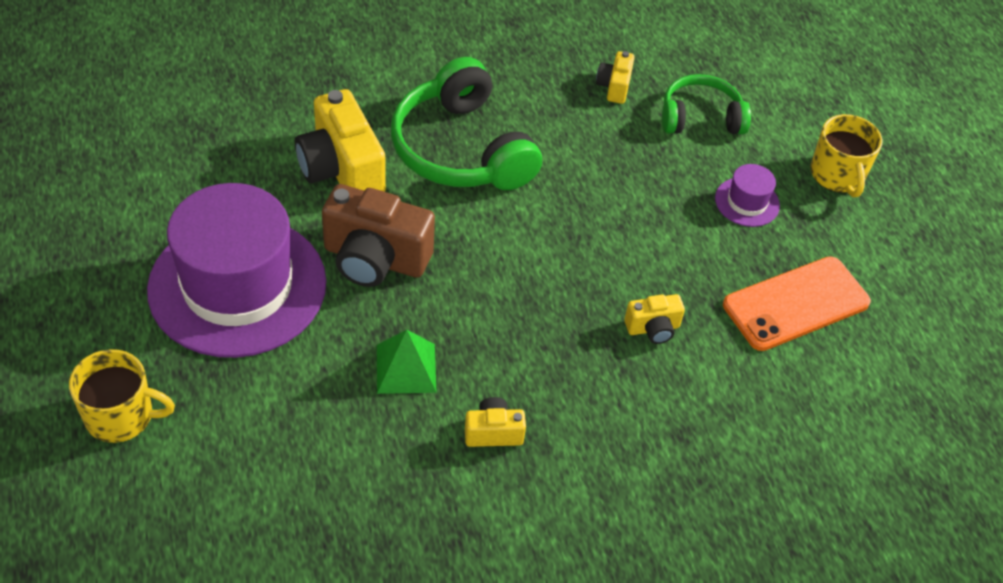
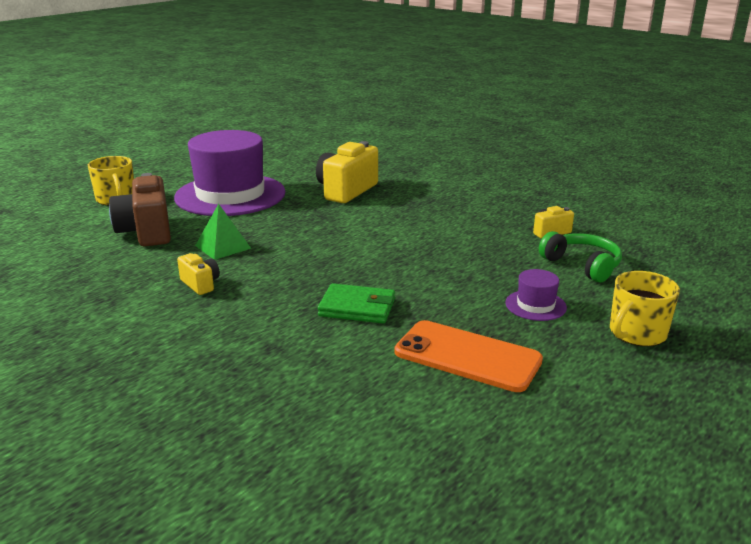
camera: 60 degrees right, 25 degrees down
brown camera [322,184,435,287] -> brown camera moved to [109,173,171,246]
green headphones [391,57,542,190] -> none
yellow camera [624,294,685,344] -> green wallet [318,283,395,324]

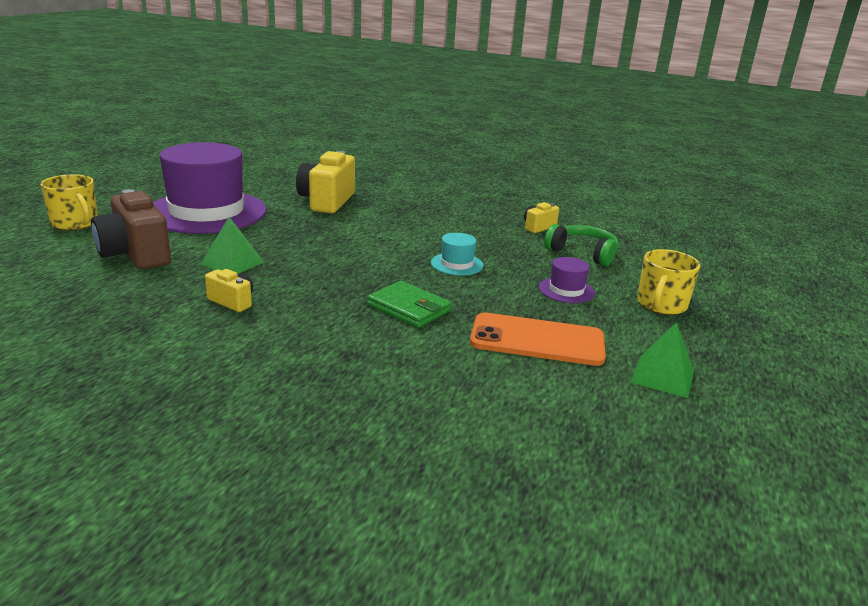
camera: 20 degrees left, 0 degrees up
green wallet [318,283,395,324] -> green wallet turned 45 degrees clockwise [368,281,451,328]
none -> turquoise hat [431,233,484,276]
none -> green pyramid [631,322,694,398]

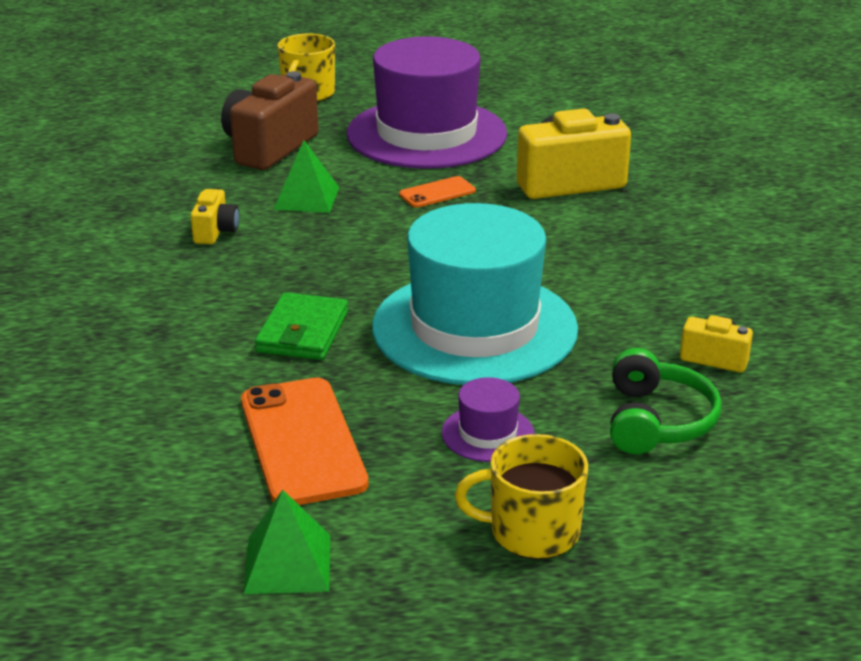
camera: 65 degrees right, 5 degrees up
turquoise hat [431,233,484,276] -> turquoise hat [372,203,578,385], size x2.48
none -> orange phone [399,176,476,208]

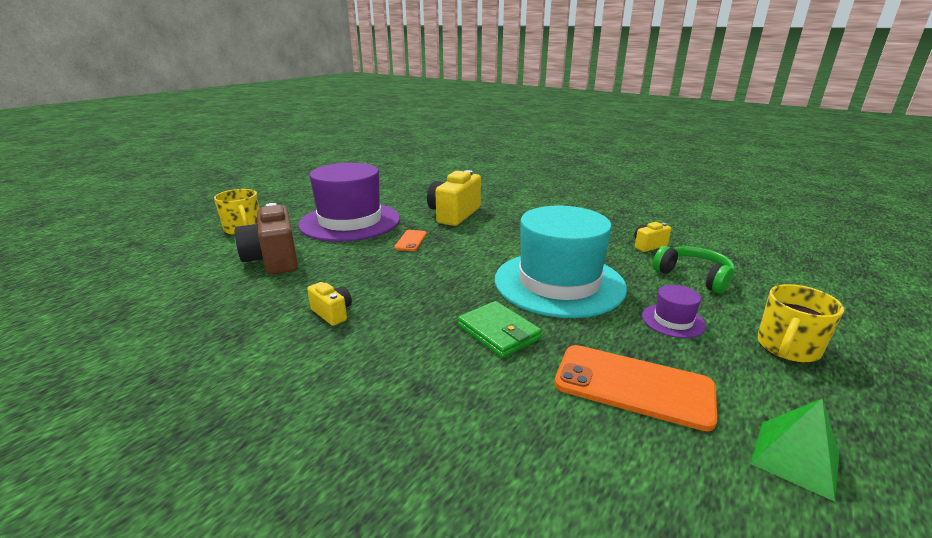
camera: 50 degrees left, 5 degrees down
green pyramid [274,140,339,213] -> none

